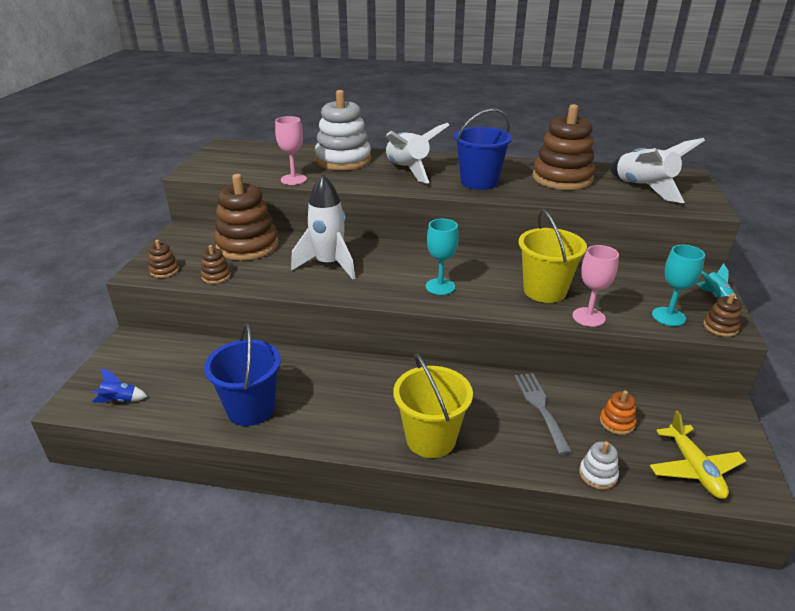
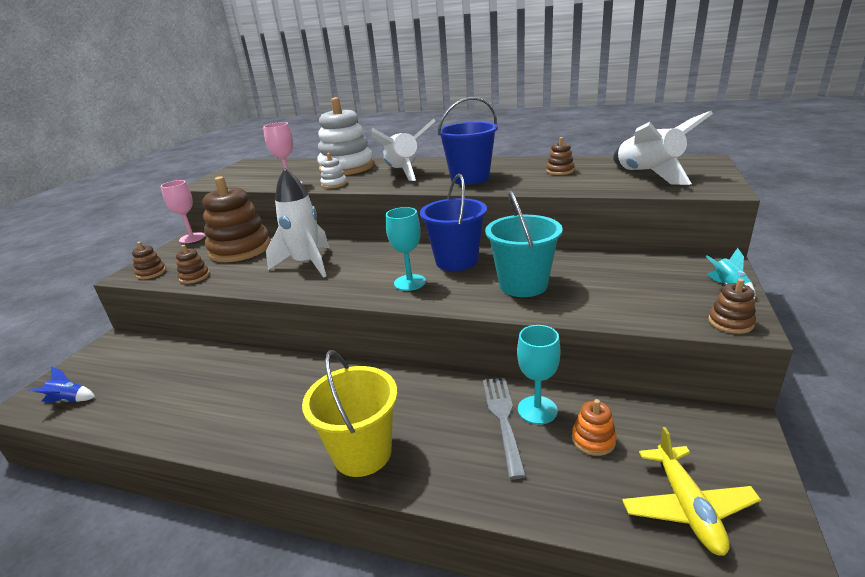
camera: 10 degrees right, 5 degrees down
blue bucket [204,323,281,426] -> blue bucket moved to [420,174,487,271]
yellow bucket [518,209,587,303] -> turquoise bucket [485,190,563,297]
brown stacking toy [532,104,595,190] -> brown stacking toy [546,137,575,175], size x0.43
pink goblet [573,245,619,327] -> pink goblet moved to [161,180,205,243]
white stacking toy [579,441,619,490] -> white stacking toy moved to [320,153,347,189]
turquoise goblet [652,245,705,326] -> turquoise goblet moved to [517,325,561,424]

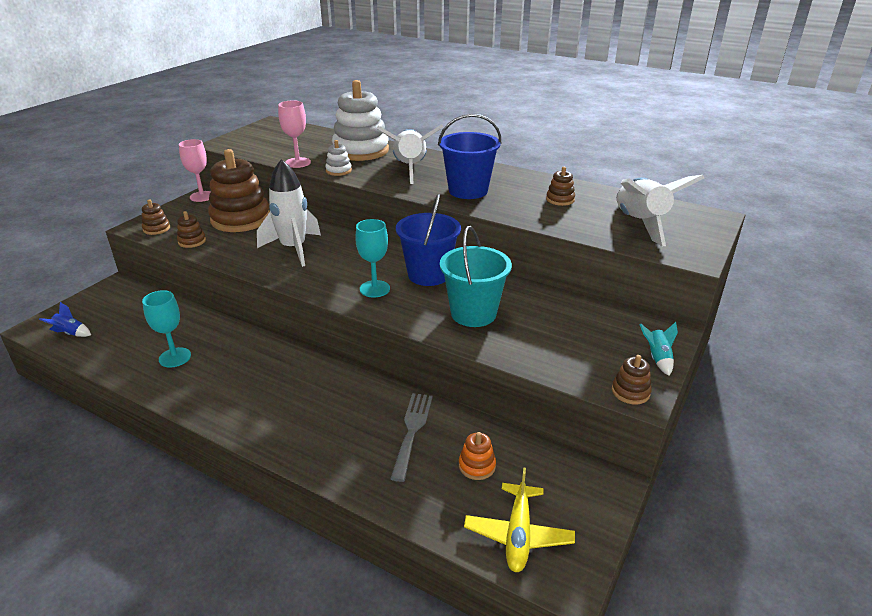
camera: 10 degrees right, 5 degrees up
yellow bucket [302,350,398,477] -> none
turquoise goblet [517,325,561,424] -> turquoise goblet moved to [142,290,191,367]

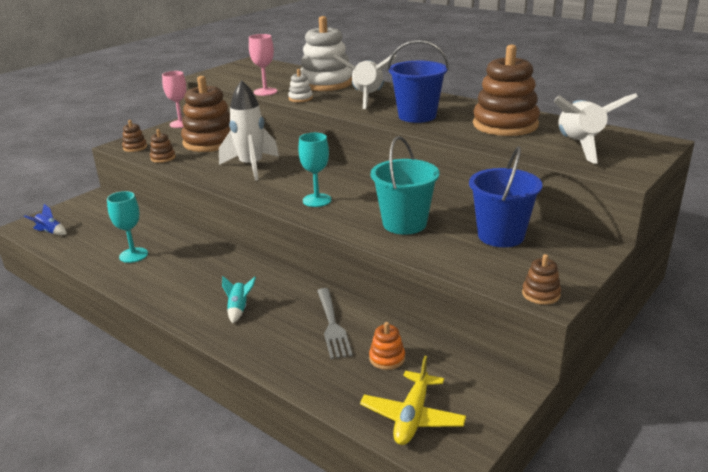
camera: 10 degrees right, 5 degrees down
grey fork [390,393,433,482] -> grey fork turned 150 degrees clockwise [317,288,353,359]
blue bucket [396,194,461,286] -> blue bucket moved to [469,146,543,247]
brown stacking toy [546,167,575,206] -> brown stacking toy [473,45,540,136], size x2.33
turquoise rocket [639,322,678,376] -> turquoise rocket moved to [222,276,256,323]

